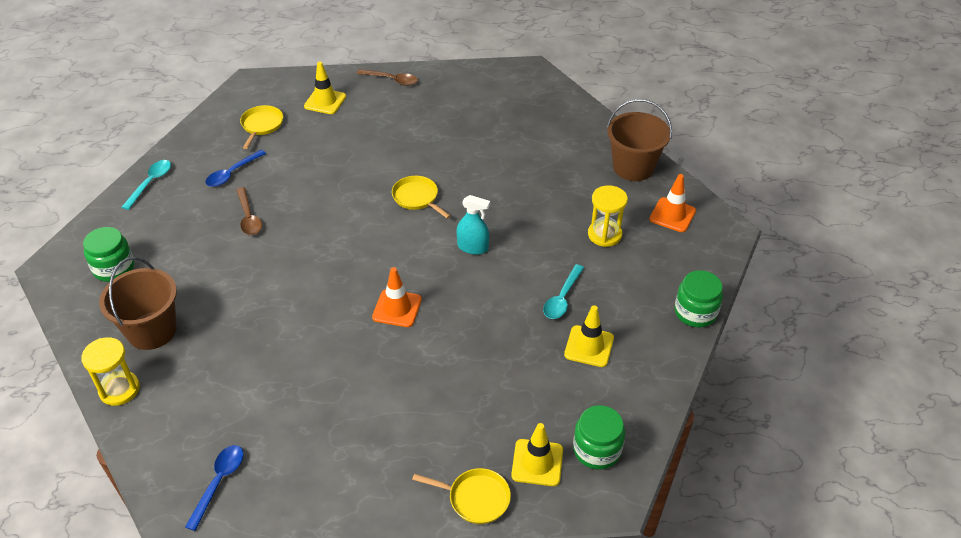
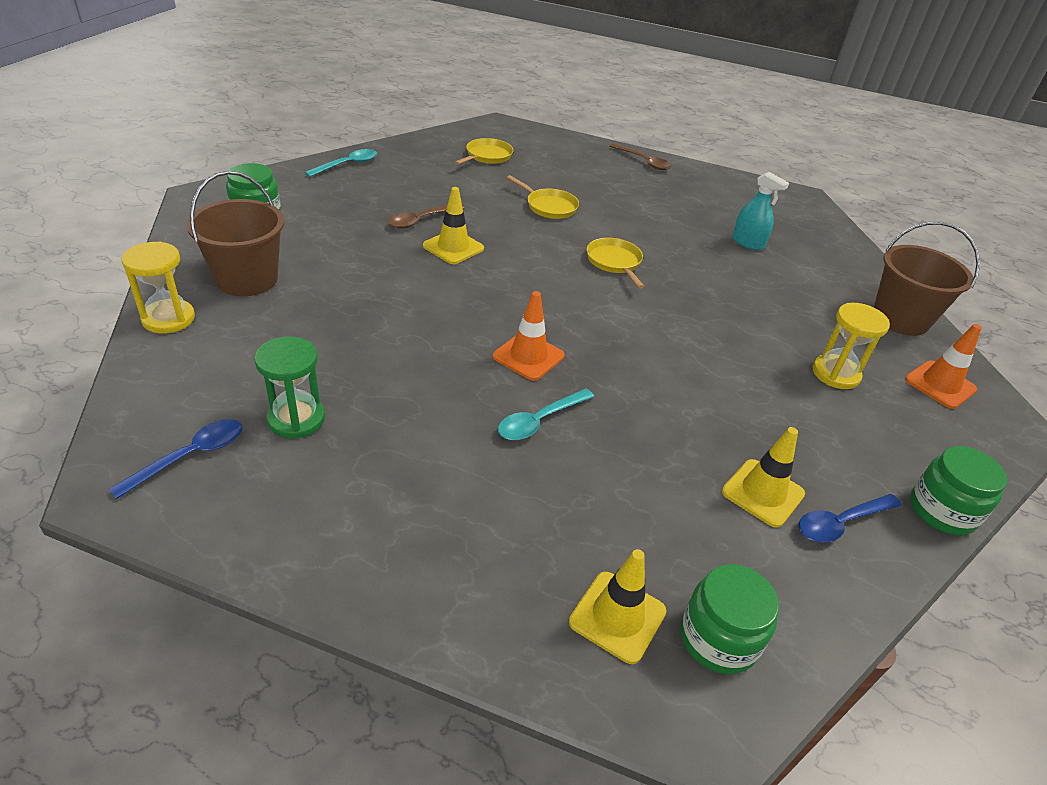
camera: 20 degrees right, 5 degrees down
blue spoon [205,150,266,187] -> blue spoon moved to [799,494,902,543]
brown spoon [236,187,262,235] -> brown spoon turned 45 degrees clockwise [388,204,465,229]
yellow traffic cone [304,61,346,114] -> yellow traffic cone moved to [423,187,484,264]
yellow pan [412,468,511,524] -> yellow pan moved to [507,175,579,219]
turquoise spray bottle [456,195,490,255] -> turquoise spray bottle moved to [732,172,789,250]
turquoise spoon [543,264,584,319] -> turquoise spoon moved to [498,388,594,440]
none -> green hourglass [254,336,325,439]

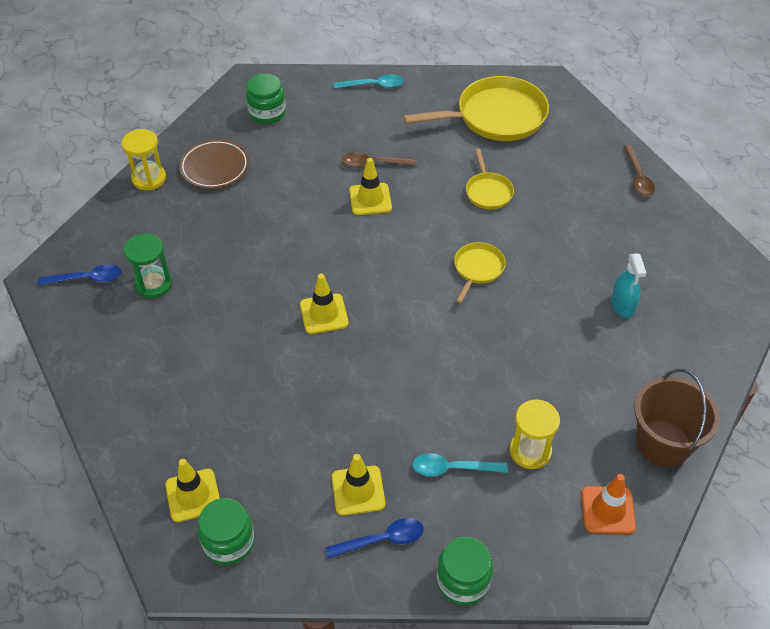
camera: 45 degrees right, 10 degrees up
brown bucket [186,171,284,296] -> brown plate [179,139,249,189]
yellow pan [455,138,513,165] -> yellow pan [403,76,549,141], size x1.98
orange traffic cone [493,291,565,381] -> yellow traffic cone [300,274,349,334]
turquoise spoon [498,388,594,440] -> turquoise spoon moved to [412,453,508,477]
blue spoon [799,494,902,543] -> blue spoon turned 150 degrees clockwise [325,518,424,558]

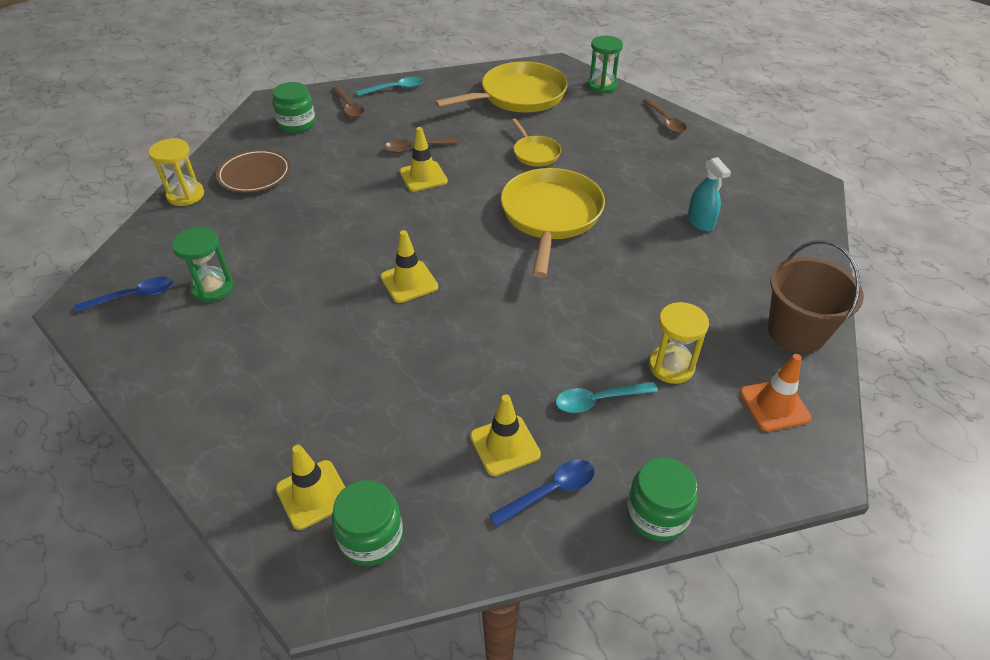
camera: 15 degrees left, 5 degrees down
yellow pan [454,242,506,303] -> yellow pan [501,168,605,278], size x1.98
none -> brown spoon [332,86,365,118]
none -> green hourglass [587,36,623,94]

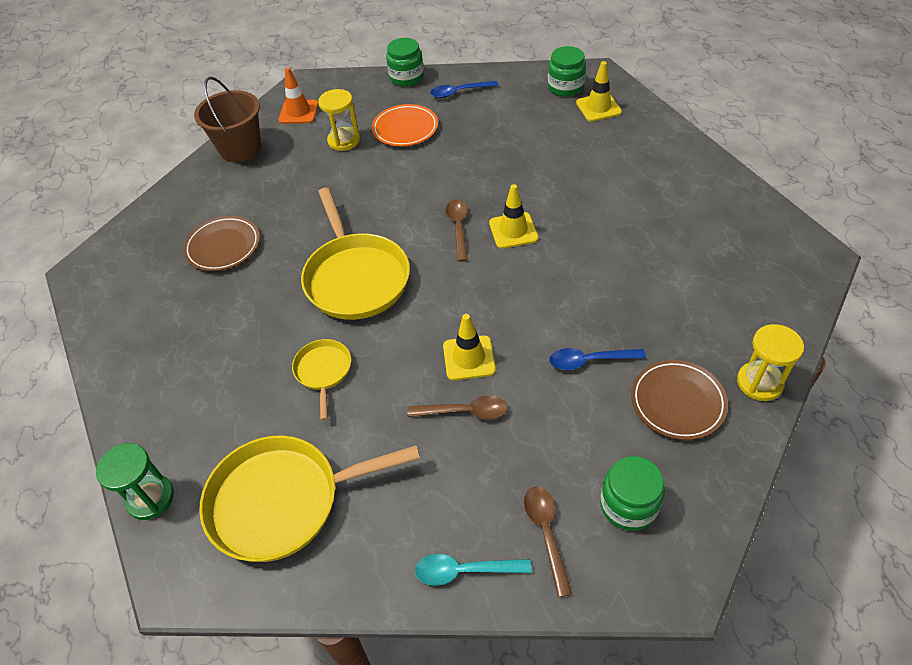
camera: 160 degrees left, 5 degrees up
blue spoon [75,277,173,313] -> blue spoon moved to [549,348,646,370]
green hourglass [172,227,234,302] -> none
yellow traffic cone [470,394,541,476] -> none
yellow pan [501,168,605,278] -> yellow pan turned 45 degrees counterclockwise [301,188,410,320]
turquoise spoon [556,382,658,413] -> orange plate [372,104,438,146]
brown spoon [643,98,687,133] -> brown spoon moved to [446,199,468,262]
turquoise spray bottle [688,157,731,231] -> brown plate [183,216,260,271]

